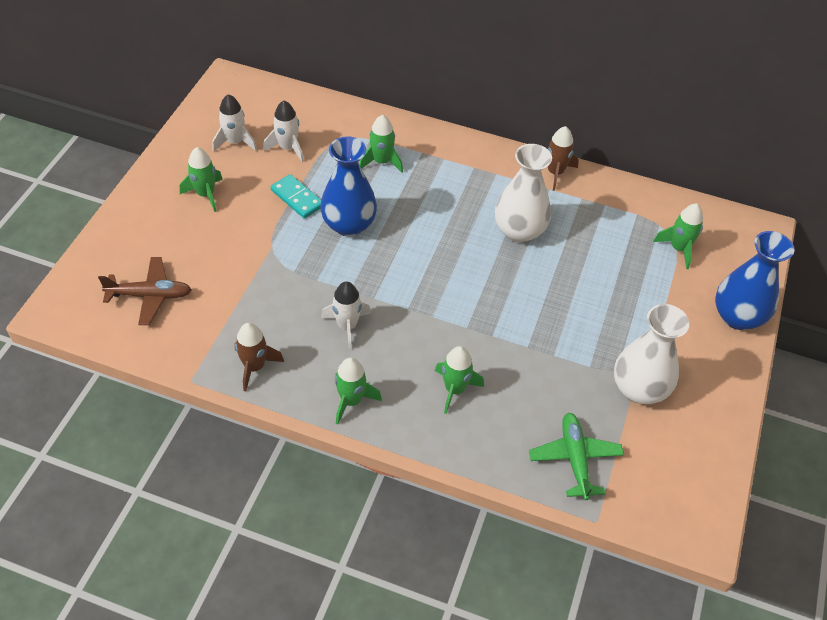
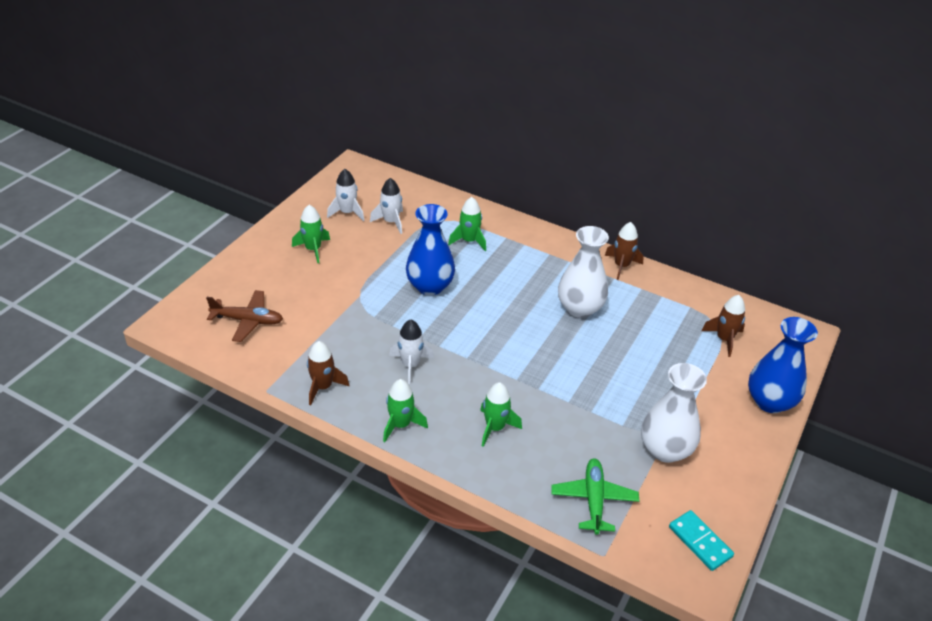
camera: 10 degrees right, 10 degrees down
turquoise domino [271,174,321,219] -> turquoise domino moved to [669,510,734,571]
green rocket [653,204,703,269] -> brown rocket [701,295,745,357]

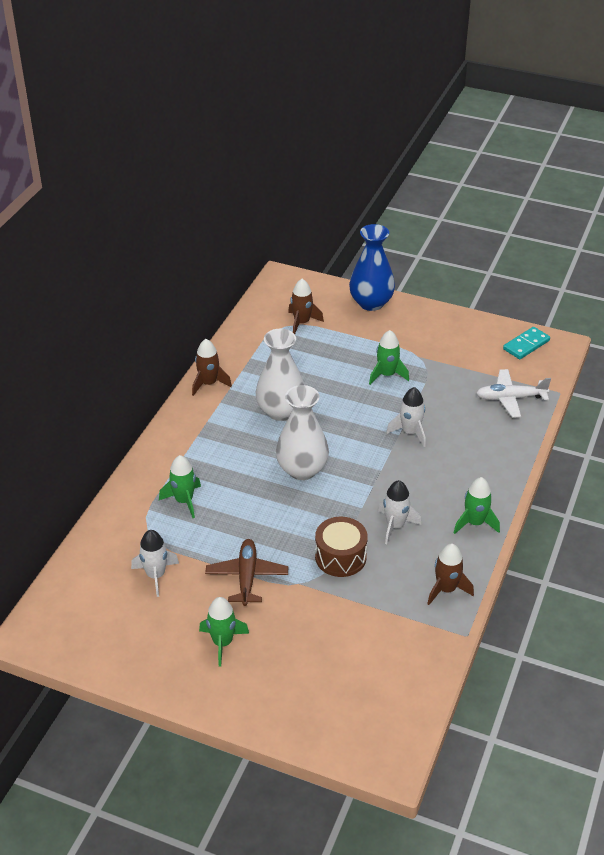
camera: 95 degrees left, 0 degrees up
brown plane [206,290,283,342] -> brown plane moved to [205,539,288,606]
white rocket [327,169,364,221] -> white rocket moved to [386,387,426,447]
blue vase [406,204,455,296] -> none
green rocket [480,382,522,447] -> green rocket moved to [369,330,409,385]
green plane [551,458,639,535] -> white plane [476,369,551,418]
white vase [641,363,707,463] -> white vase moved to [276,385,329,480]
none -> brown drum [315,517,368,577]

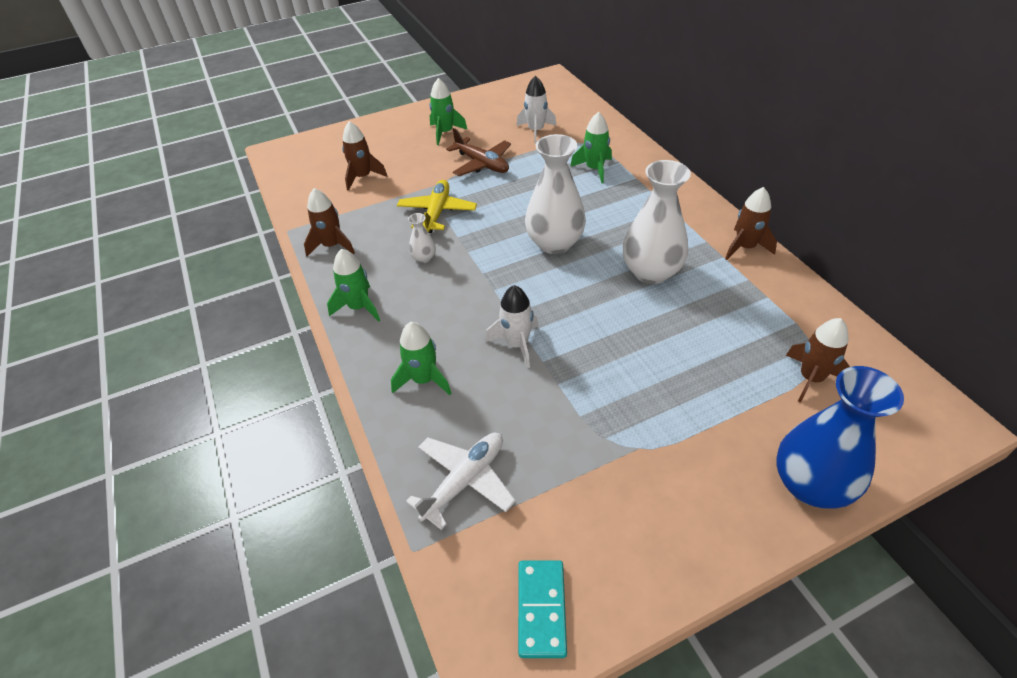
camera: 135 degrees right, 5 degrees up
brown drum [315,517,368,577] -> yellow plane [397,180,477,233]
green rocket [369,330,409,385] -> green rocket moved to [391,322,452,395]
white rocket [378,480,421,544] -> white vase [408,213,436,263]
none -> brown rocket [342,121,387,191]

